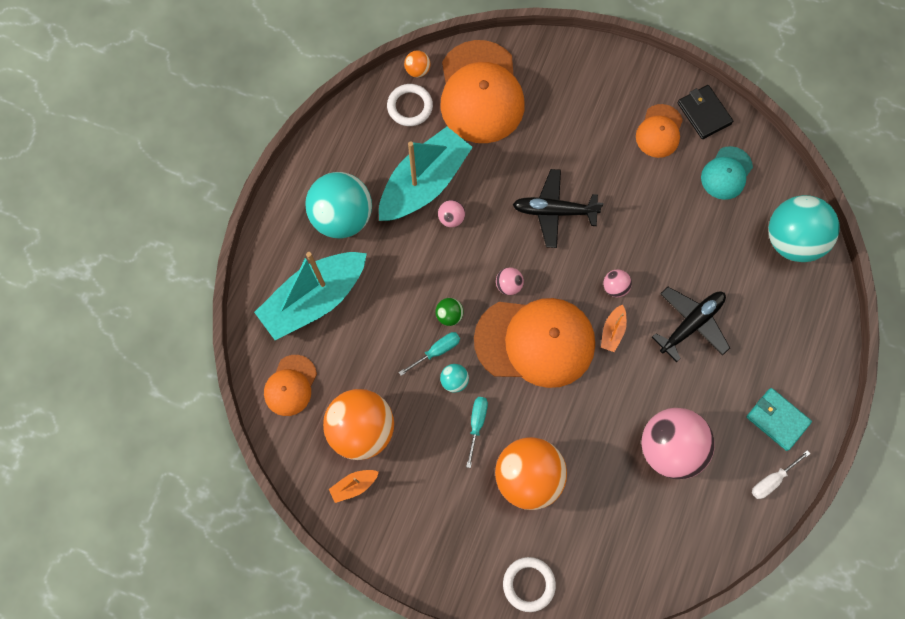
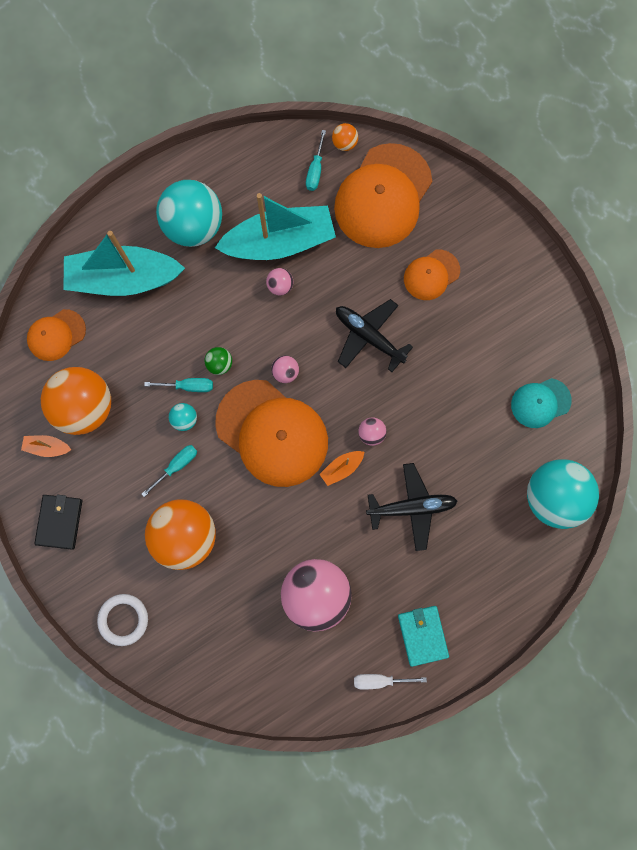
camera: 35 degrees right, 5 degrees up
white ring [387,84,433,126] -> turquoise screwdriver [306,130,326,191]
orange cap [636,104,683,158] -> orange cap moved to [404,249,460,300]
black wallet [678,85,733,139] -> black wallet moved to [34,495,82,550]

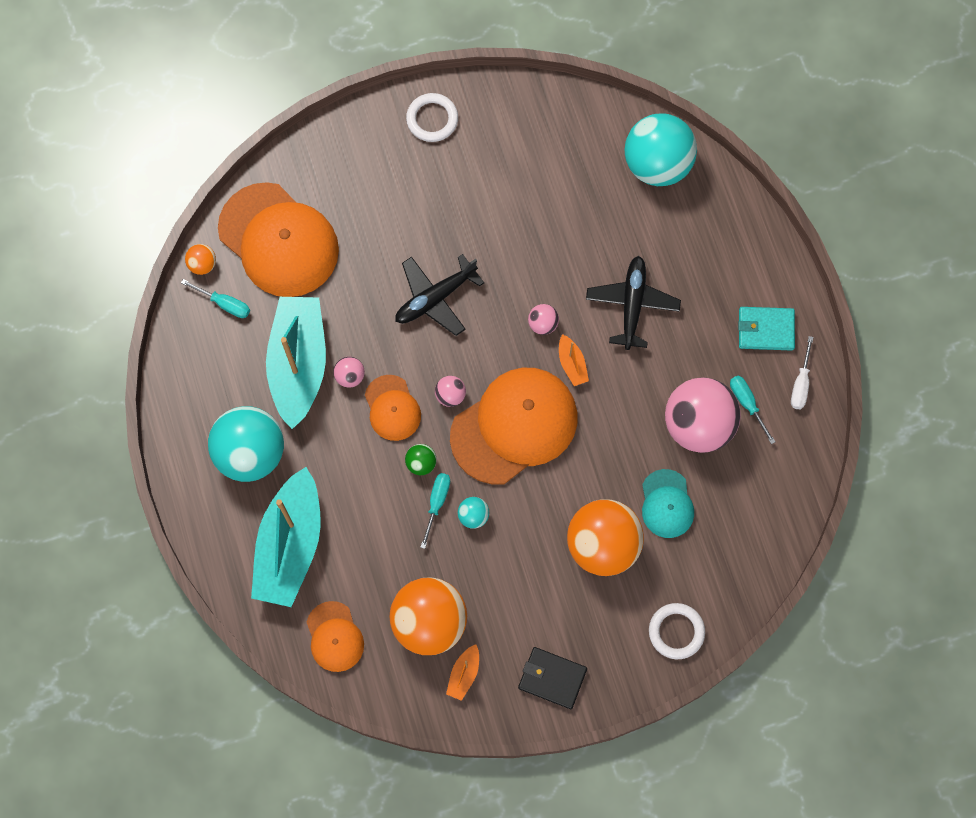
camera: 75 degrees left, 5 degrees down
turquoise screwdriver [142,445,197,497] -> turquoise screwdriver moved to [730,376,775,444]
orange cap [404,249,460,300] -> orange cap moved to [365,375,421,441]
turquoise cap [511,378,572,428] -> turquoise cap moved to [642,469,694,538]
none -> white ring [406,93,458,142]

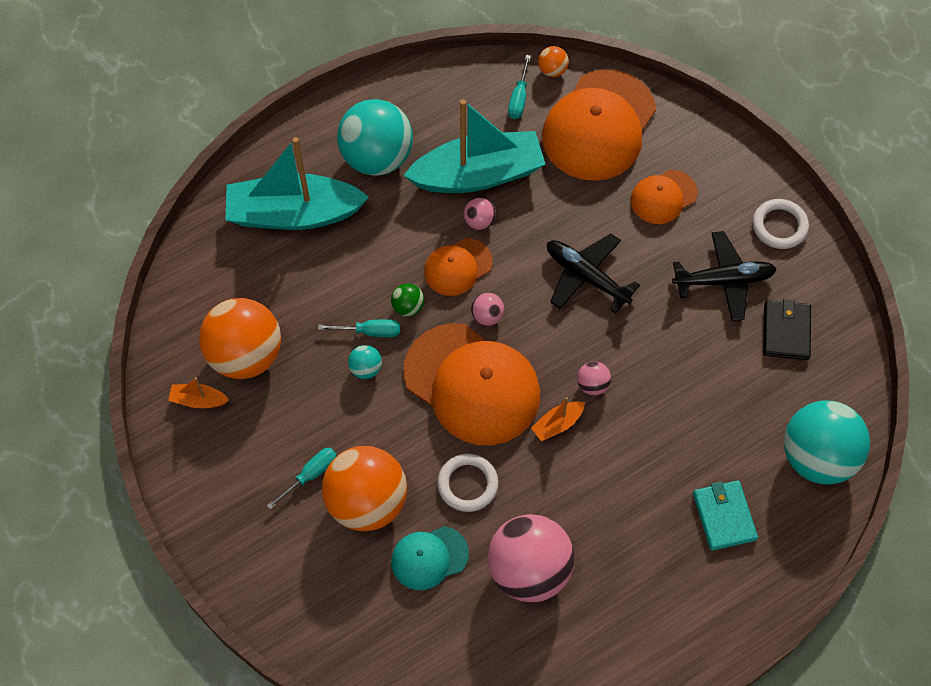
camera: 75 degrees right, 10 degrees down
orange cap [307,601,364,672] -> orange cap moved to [631,170,698,224]
black wallet [518,647,587,709] -> black wallet moved to [763,299,811,360]
black plane [586,256,681,350] -> black plane moved to [672,231,777,321]
white ring [649,603,705,659] -> white ring moved to [437,454,499,512]
turquoise screwdriver [730,376,775,444] -> turquoise screwdriver moved to [267,448,337,509]
turquoise wallet [739,307,795,351] -> turquoise wallet moved to [693,480,758,551]
white screwdriver [791,336,813,409] -> none

